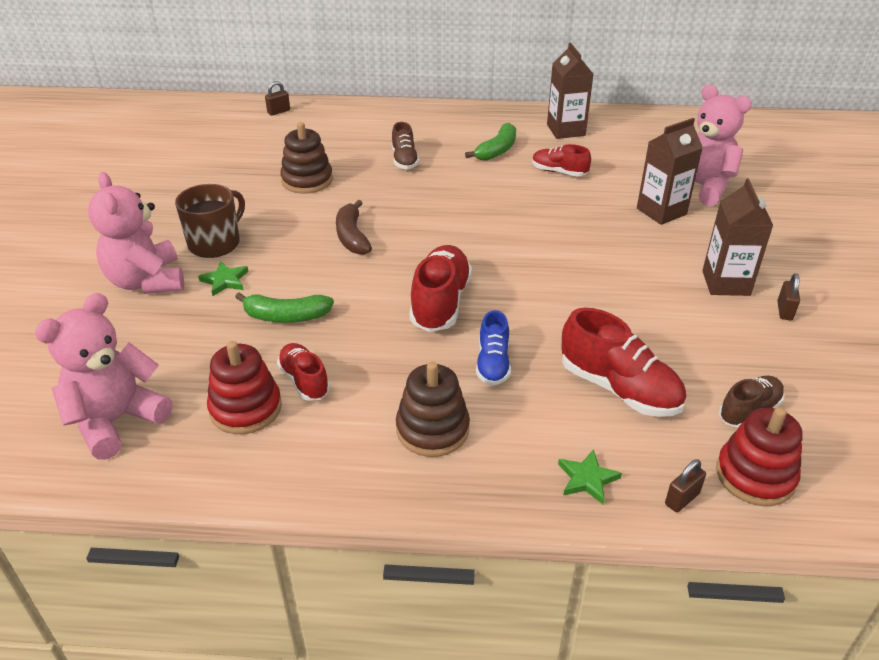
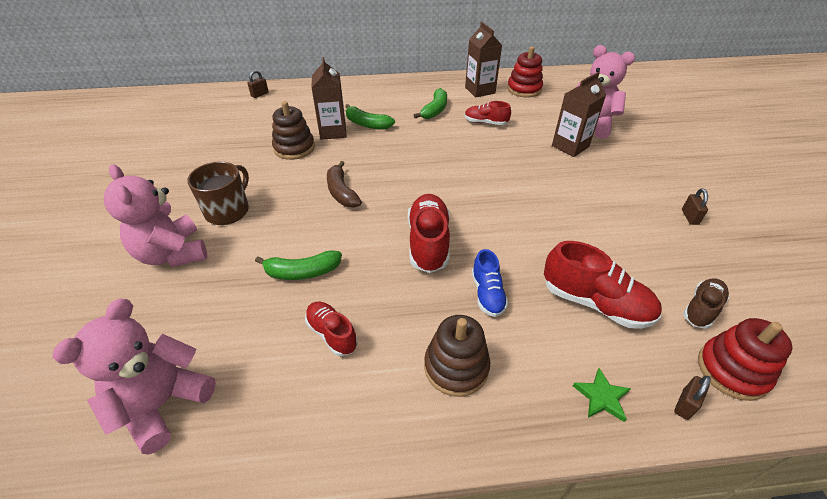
camera: 10 degrees left, 5 degrees up
green star [198,262,249,296] -> none
red stacking toy [207,341,282,434] -> red stacking toy moved to [507,47,543,98]
brown shoe [392,122,419,169] -> green banana [345,104,395,130]
brown carton [702,179,773,296] -> brown carton moved to [312,57,347,140]

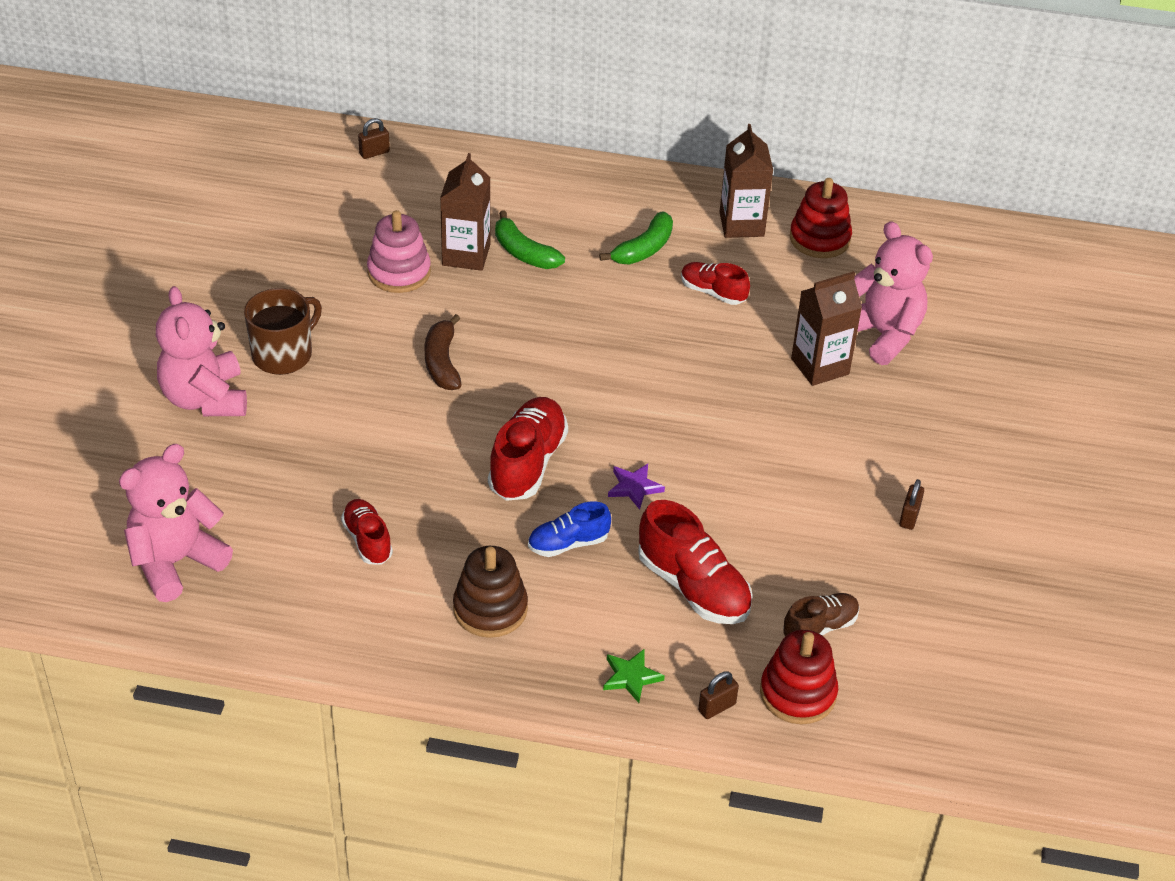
camera: 15 degrees right, 0 degrees up
green banana [255,250,342,280] -> none
brown stacking toy [272,101,315,160] -> pink stacking toy [367,210,431,293]
blue shoe [472,249,508,317] -> blue shoe turned 60 degrees clockwise [528,502,611,557]
none -> purple star [608,464,665,510]

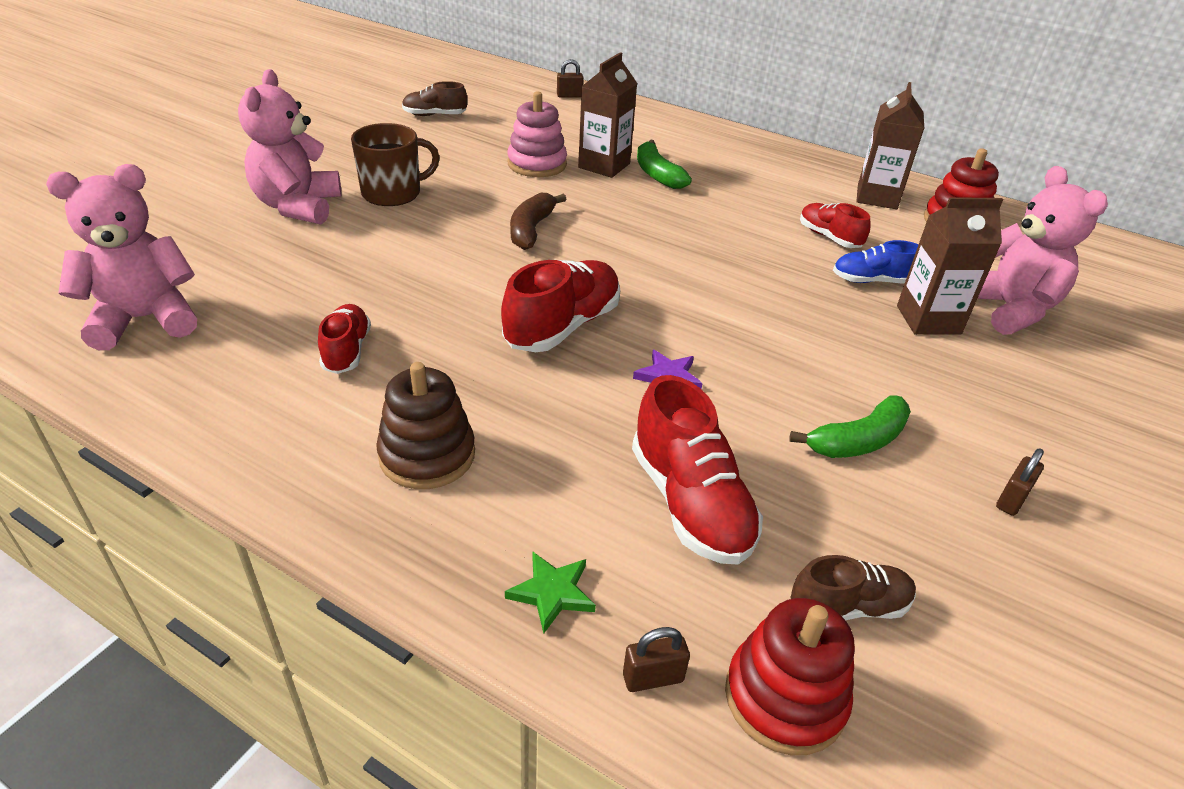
camera: 20 degrees right, 5 degrees down
blue shoe [528,502,611,557] -> blue shoe moved to [833,240,919,283]
green banana [599,211,673,264] -> green banana moved to [789,395,911,458]
none -> brown shoe [402,81,467,116]

